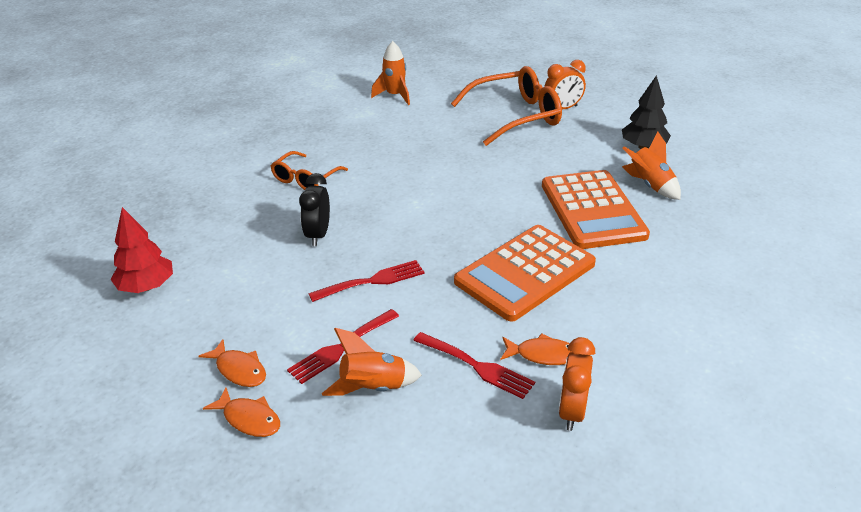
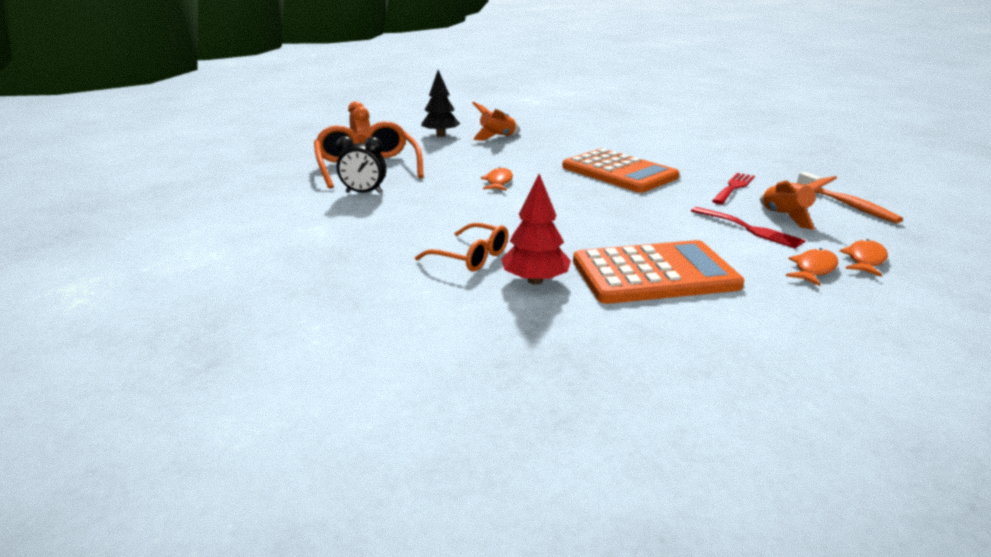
camera: 90 degrees left, 10 degrees down
red tree [110,207,173,293] -> red tree moved to [501,174,571,285]
black clock [299,173,330,246] -> black clock moved to [336,136,386,194]
red fork [309,260,425,302] -> none
orange rocket [371,41,410,105] -> none
orange fish [500,333,571,365] -> orange fish moved to [480,167,513,191]
orange calculator [542,170,650,249] -> orange calculator moved to [573,240,745,304]
orange clock [559,337,595,431] -> none
none -> orange toothbrush [797,172,903,223]

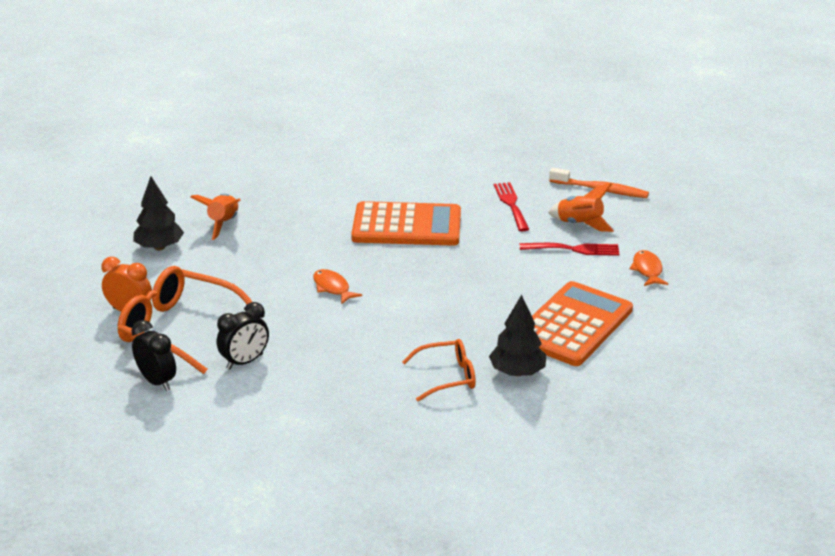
camera: 45 degrees left, 5 degrees up
red tree [501,174,571,285] -> black tree [489,295,547,376]
orange fish [840,239,888,277] -> none
none -> black clock [131,320,176,391]

